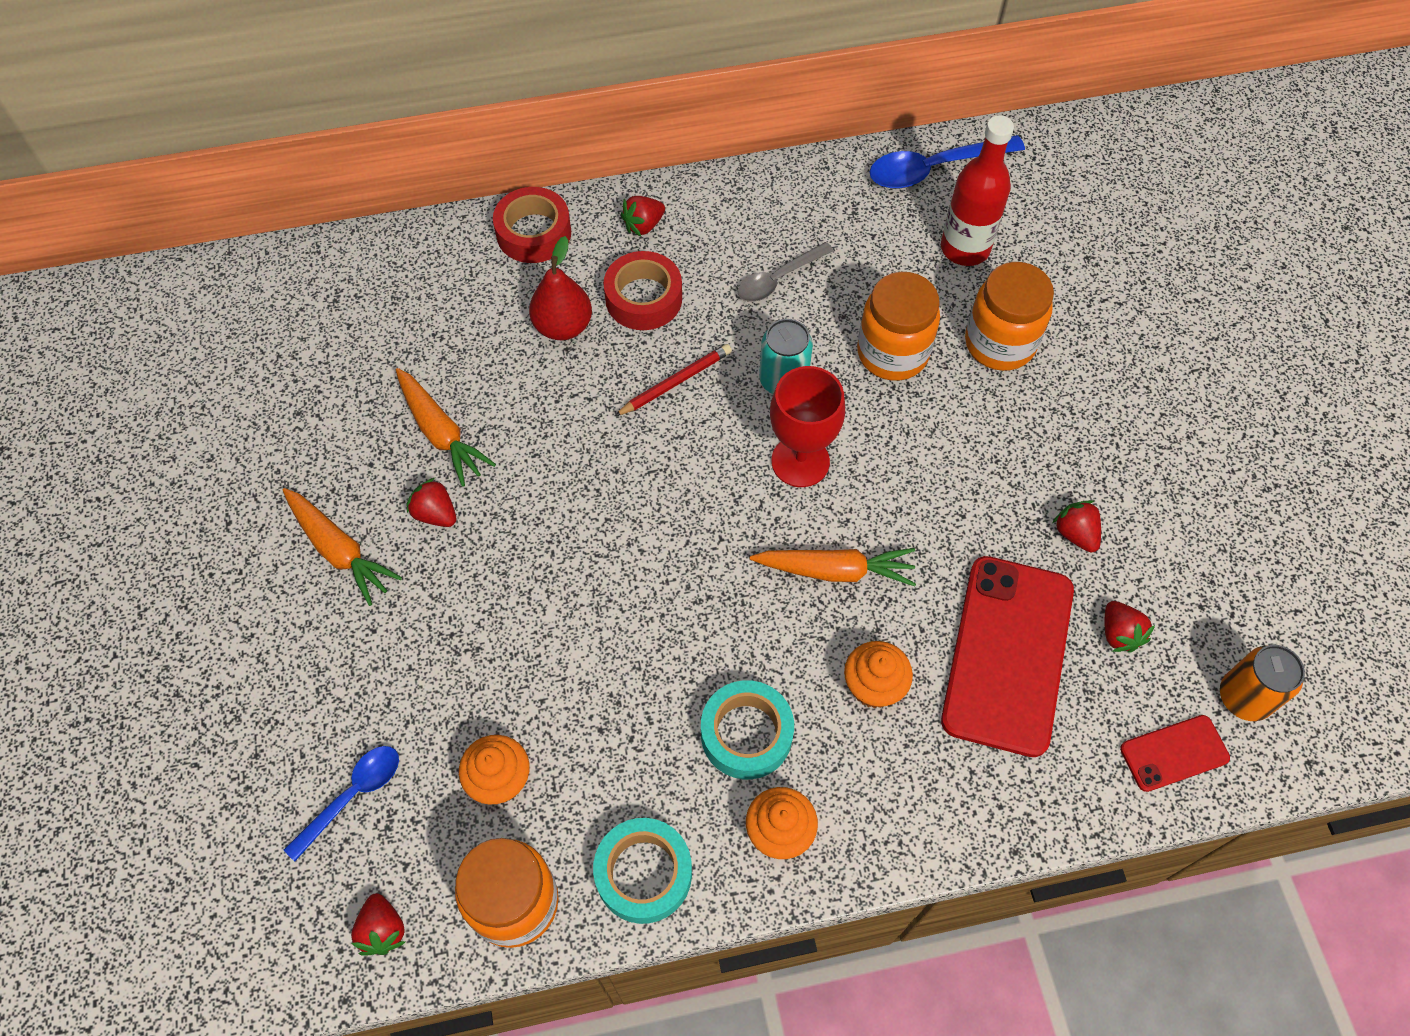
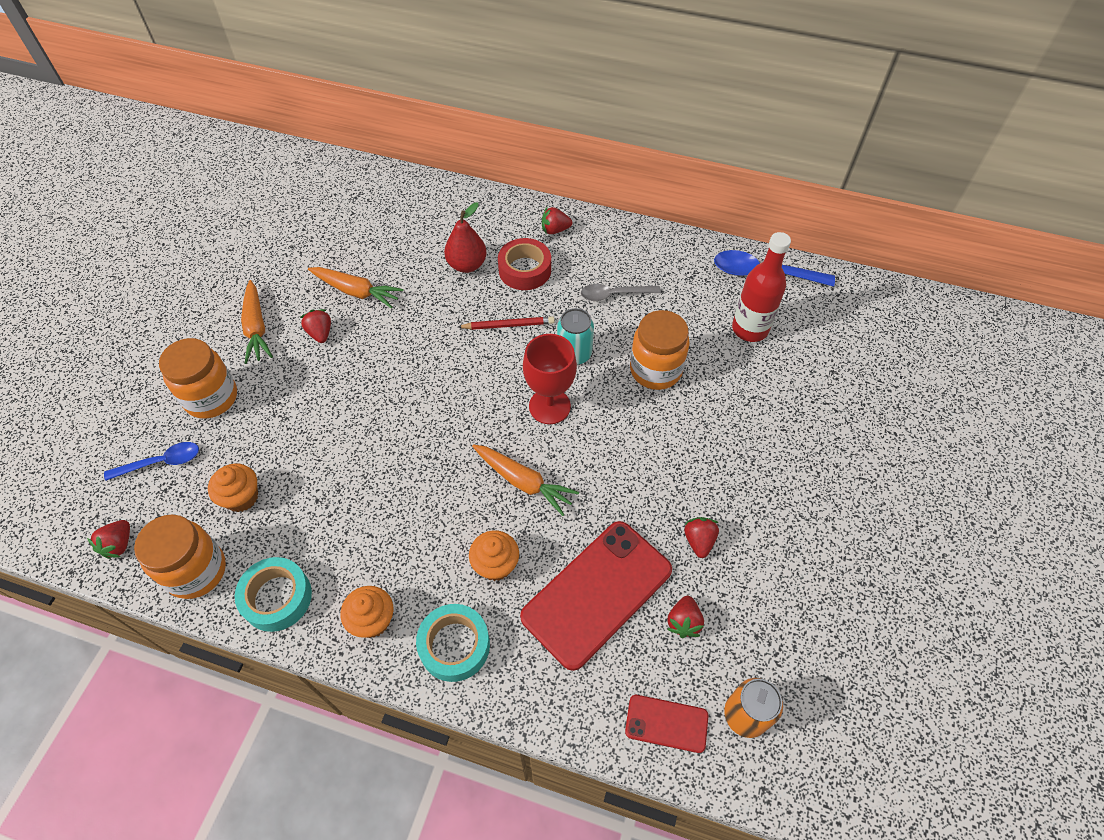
camera: 30 degrees right, 5 degrees down
orange carrot [396,368,496,487] -> orange carrot turned 60 degrees counterclockwise [308,267,403,309]
red tape [493,187,571,263] -> none
turquoise tape [701,680,794,779] -> turquoise tape moved to [416,604,490,682]
orange jar [965,262,1054,371] -> orange jar moved to [159,338,237,419]

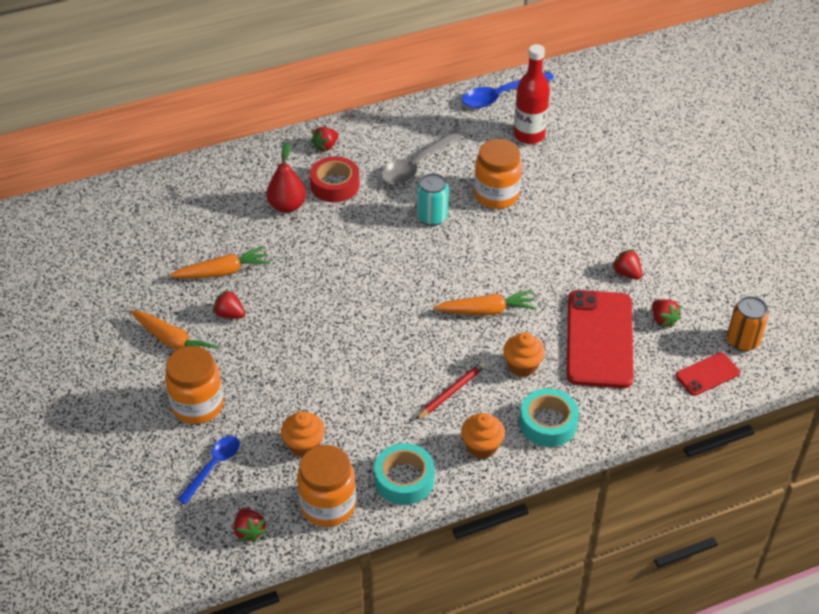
camera: 40 degrees left, 10 degrees down
red pencil [458,316,554,330] -> red pencil moved to [415,361,486,420]
red goblet [523,334,577,424] -> none
grey spoon [581,284,661,301] -> grey spoon [381,129,464,185], size x1.52

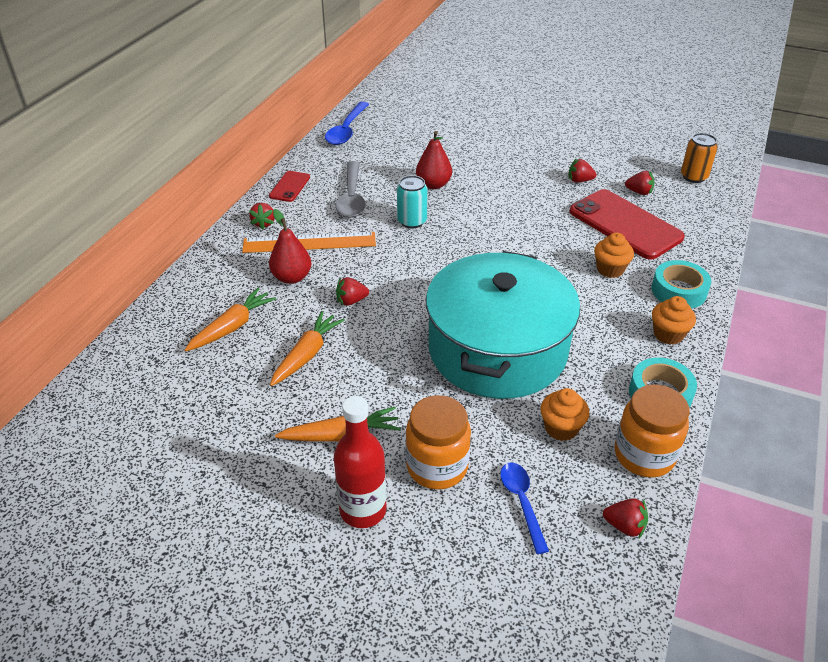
camera: 45 degrees left, 5 degrees down
red strawberry [213,289,245,319] -> red strawberry moved to [336,277,369,306]
red tape [310,156,360,202] -> orange ruler [242,232,376,253]
red pencil [415,361,486,420] -> none
orange carrot [433,290,537,316] -> orange carrot moved to [185,288,276,351]
orange jar [474,139,522,209] -> red pear [416,131,452,189]
red bottle [514,44,550,144] -> red bottle moved to [334,396,387,528]
red phone [676,352,740,396] -> red phone moved to [269,171,310,202]
none -> turquoise pot [426,251,580,399]

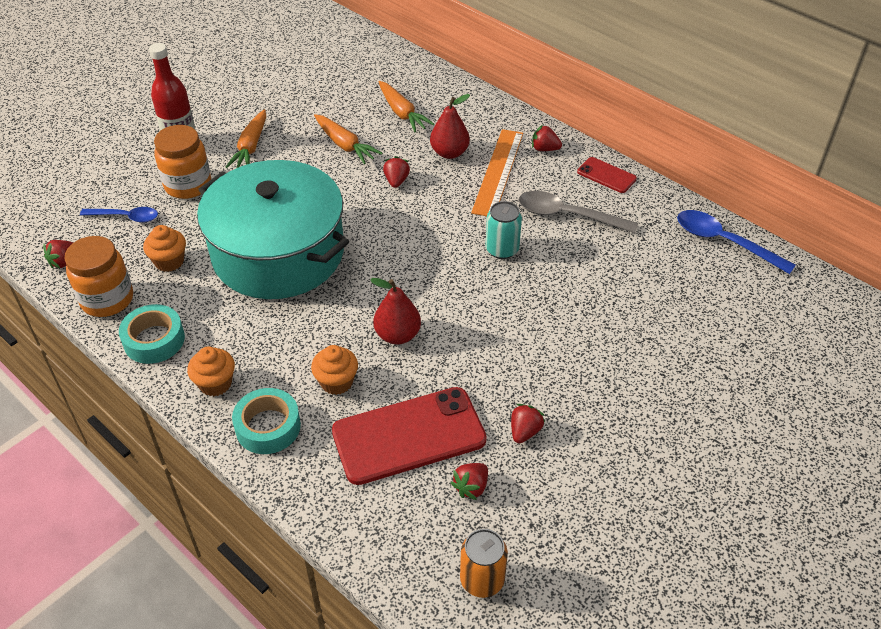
camera: 110 degrees right, 5 degrees up
red pear [416,131,452,189] -> red pear moved to [370,278,421,344]

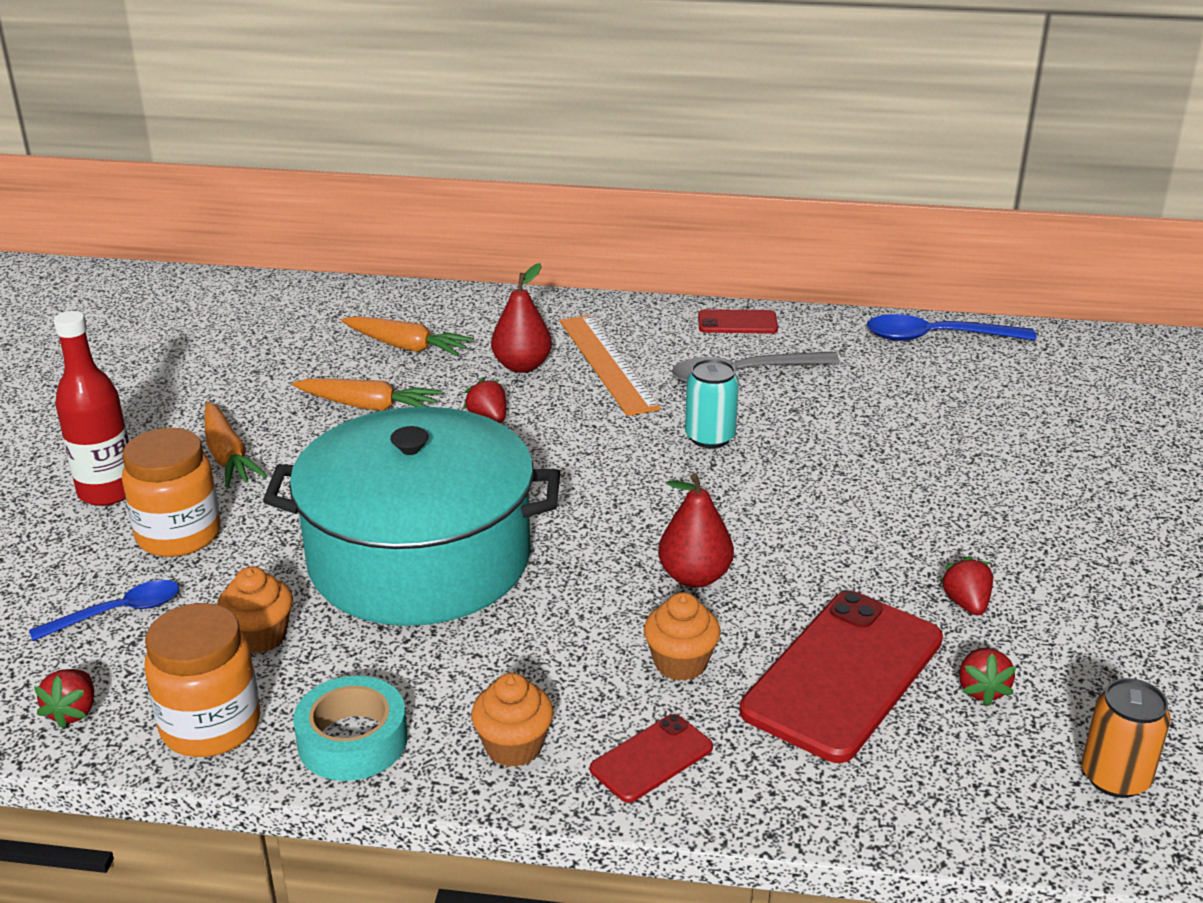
camera: 35 degrees left, 15 degrees down
turquoise tape [232,388,301,454] -> red phone [590,714,713,803]
red strawberry [532,125,562,151] -> none

